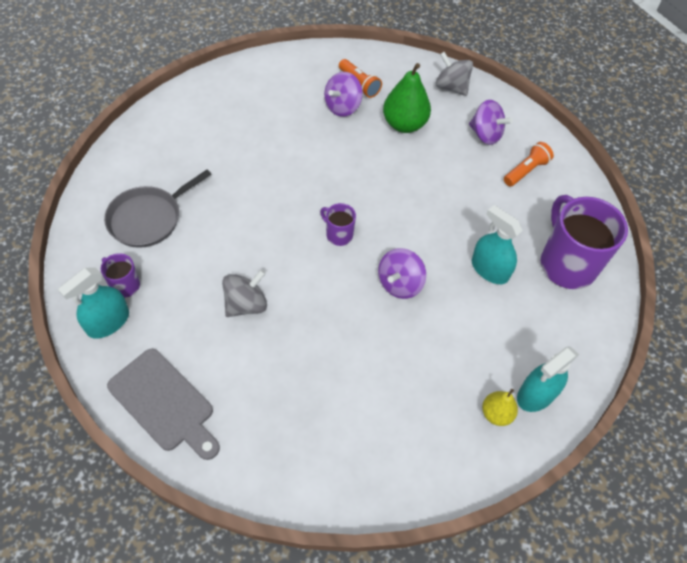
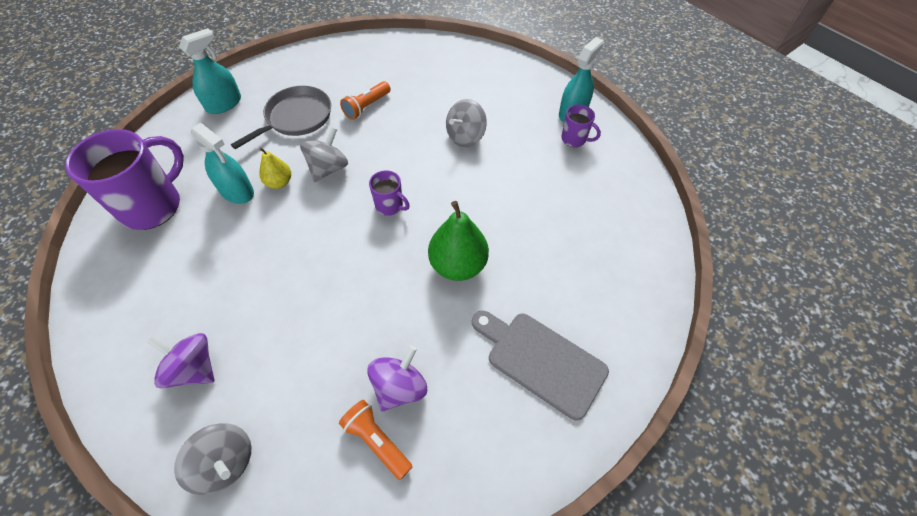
camera: 175 degrees right, 0 degrees up
grey pan [104,170,211,248] -> grey pan moved to [231,86,331,149]
grey cutting board [107,349,220,460] -> grey cutting board moved to [472,311,609,421]
purple spinning top [378,248,426,299] -> grey spinning top [300,127,348,182]
green pear [383,63,431,133] -> green pear moved to [428,201,489,281]
yellow pear [482,389,518,426] -> yellow pear moved to [259,148,291,189]
orange flashlight [504,142,554,186] -> orange flashlight moved to [340,81,390,120]
purple mug [540,195,628,289] -> purple mug turned 120 degrees counterclockwise [65,129,184,230]

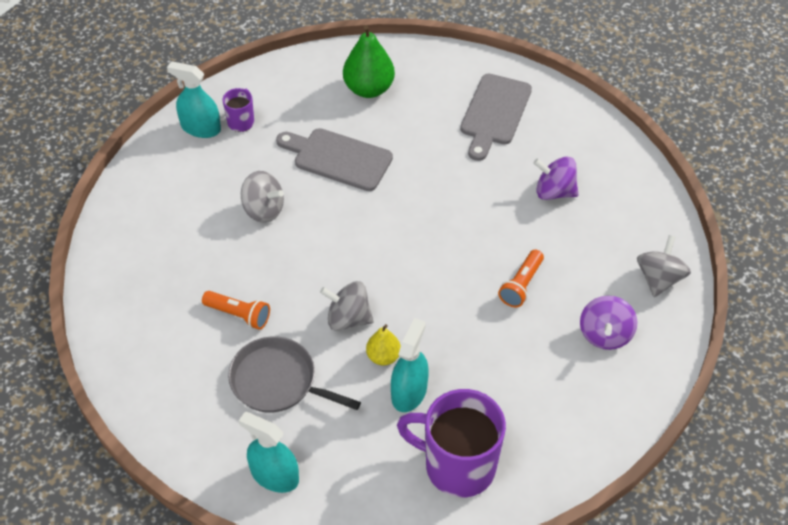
camera: 105 degrees left, 5 degrees down
orange flashlight [339,400,412,480] -> orange flashlight moved to [498,250,544,307]
purple mug [369,170,410,216] -> none
green pear [428,201,489,281] -> green pear moved to [343,25,395,98]
none -> grey cutting board [276,128,393,191]

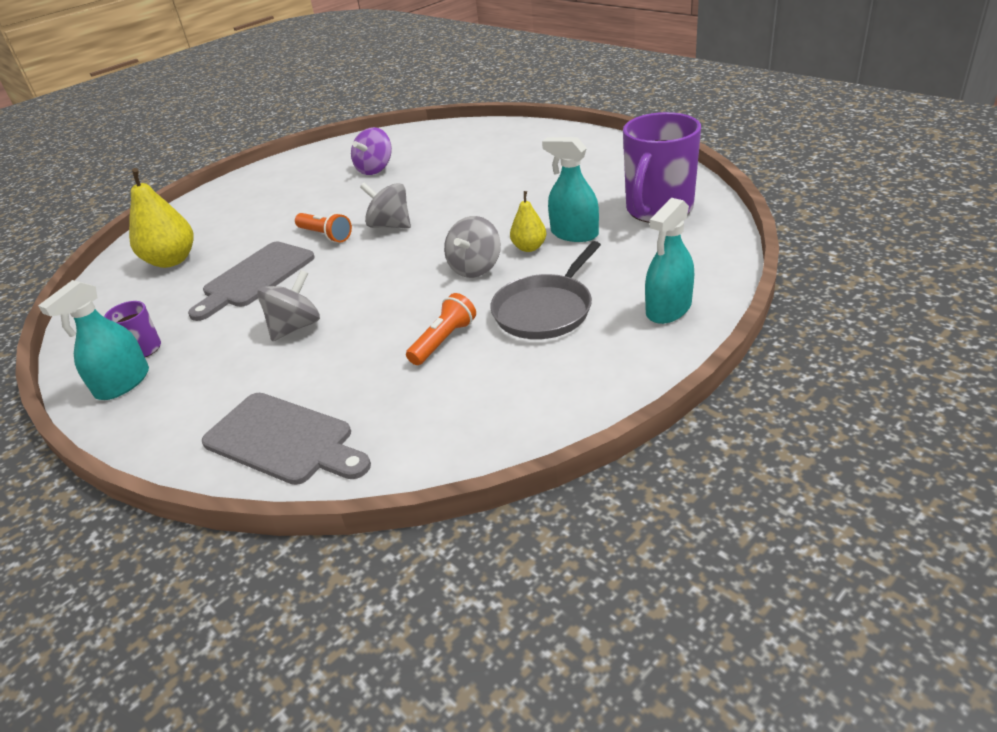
camera: 75 degrees left, 15 degrees down
green pear [343,25,395,98] -> yellow pear [129,168,194,268]
grey cutting board [460,73,532,161] -> grey cutting board moved to [202,393,371,485]
orange flashlight [498,250,544,307] -> orange flashlight moved to [295,213,352,243]
purple spinning top [580,296,638,350] -> none
grey spinning top [637,235,691,297] -> grey spinning top moved to [360,182,411,228]

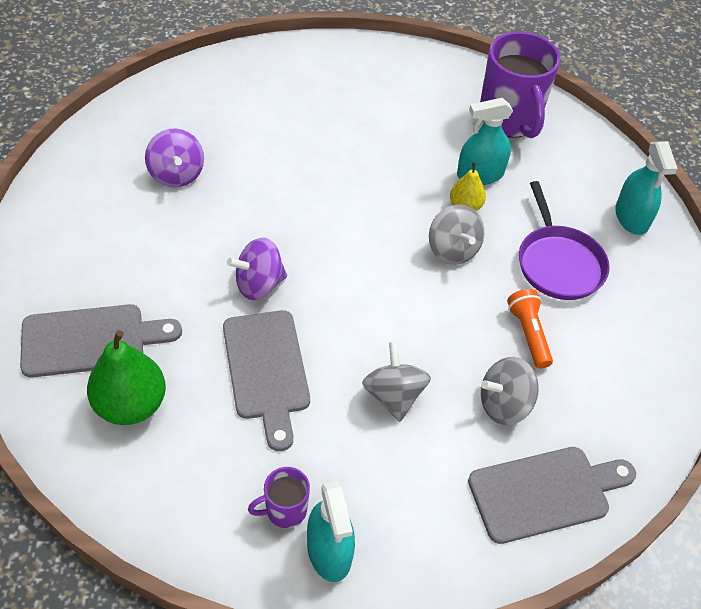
camera: 55 degrees left, 15 degrees up
yellow pear [129,168,194,268] -> green pear [87,330,166,425]
orange flashlight [295,213,352,243] -> purple spinning top [227,238,287,300]
grey spinning top [360,182,411,228] -> grey spinning top moved to [481,357,539,425]
grey pan [490,241,601,339] -> purple pan [519,181,610,300]
none -> grey cutting board [20,304,182,378]

